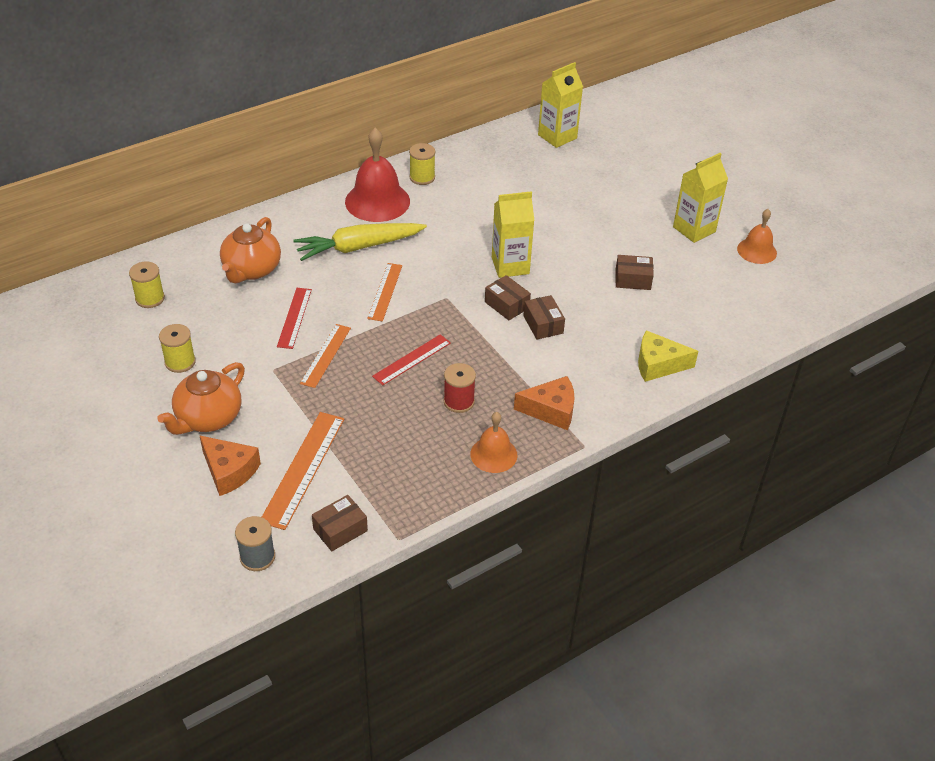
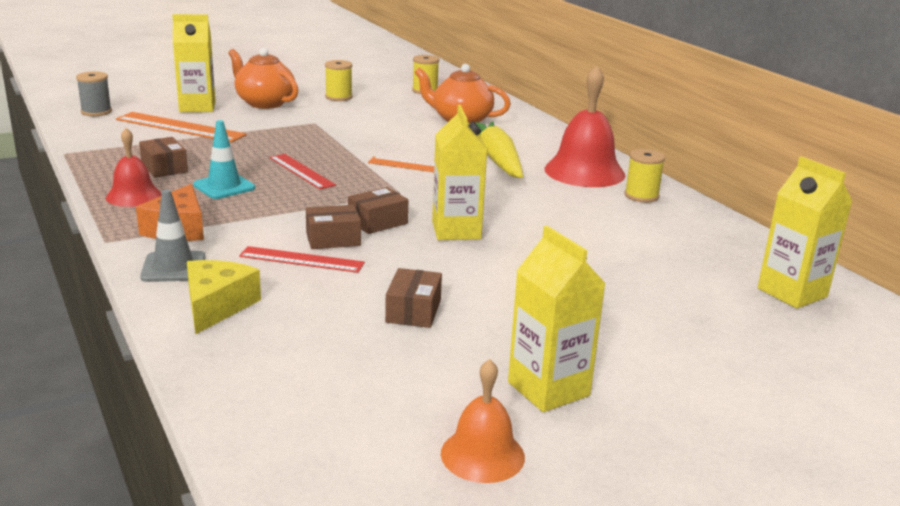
camera: 95 degrees right, 20 degrees down
orange cheese [199,435,261,496] -> yellow carton [172,14,216,112]
red ruler [277,288,312,349] -> red ruler moved to [239,246,365,273]
orange ruler [300,324,351,388] -> none
brown box [312,495,368,551] -> brown box moved to [139,137,188,178]
red spool [444,363,476,413] -> turquoise traffic cone [193,120,255,199]
orange bell [470,412,518,473] -> red bell [106,128,162,207]
none -> grey traffic cone [140,190,206,282]

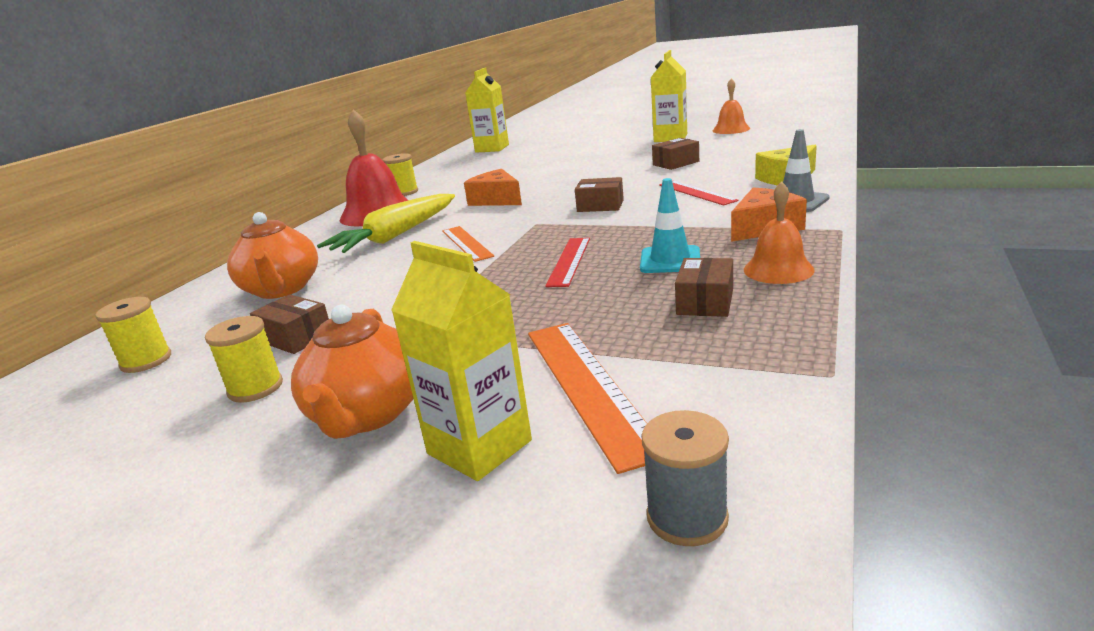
camera: 125 degrees left, 0 degrees up
red bell [106,128,162,207] -> orange bell [744,182,815,284]
brown box [306,205,361,249] -> brown box moved to [250,294,329,354]
yellow carton [432,105,487,240] -> none
none -> orange cheese [464,169,522,206]

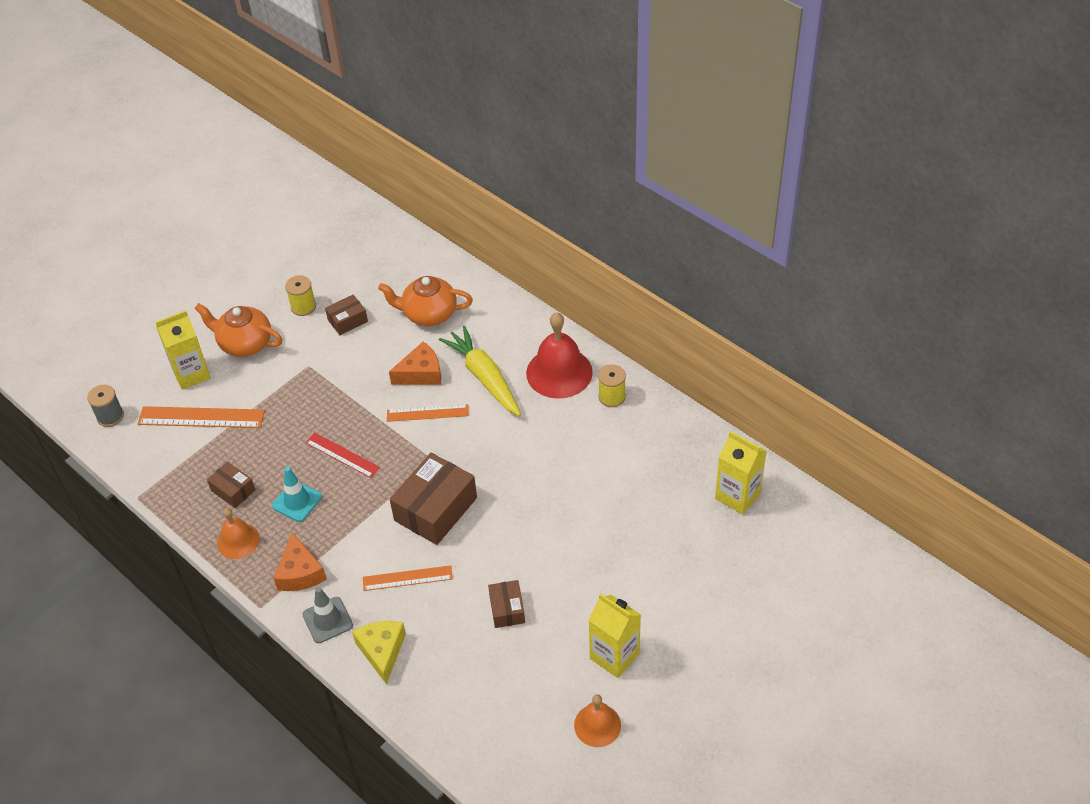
camera: 110 degrees right, 25 degrees up
yellow spool [95,297,171,373] -> none
orange cheese [464,169,522,206] -> orange cheese moved to [389,341,441,385]
brown box [575,177,624,212] -> brown box [390,453,477,545], size x1.89
red ruler [659,181,738,206] -> orange ruler [363,565,453,591]

